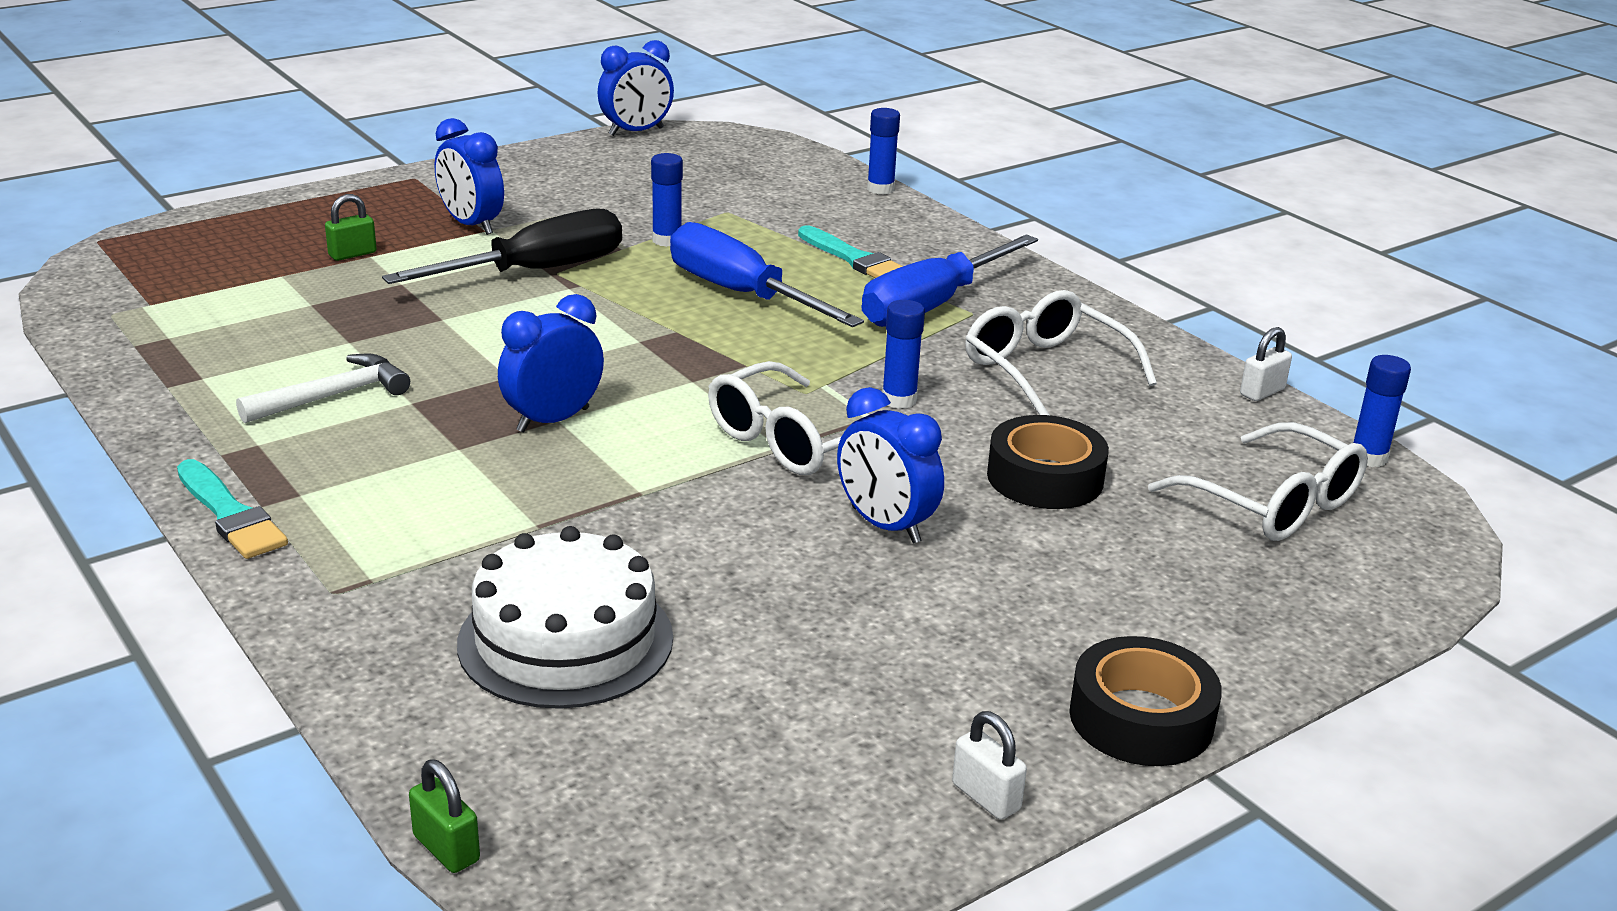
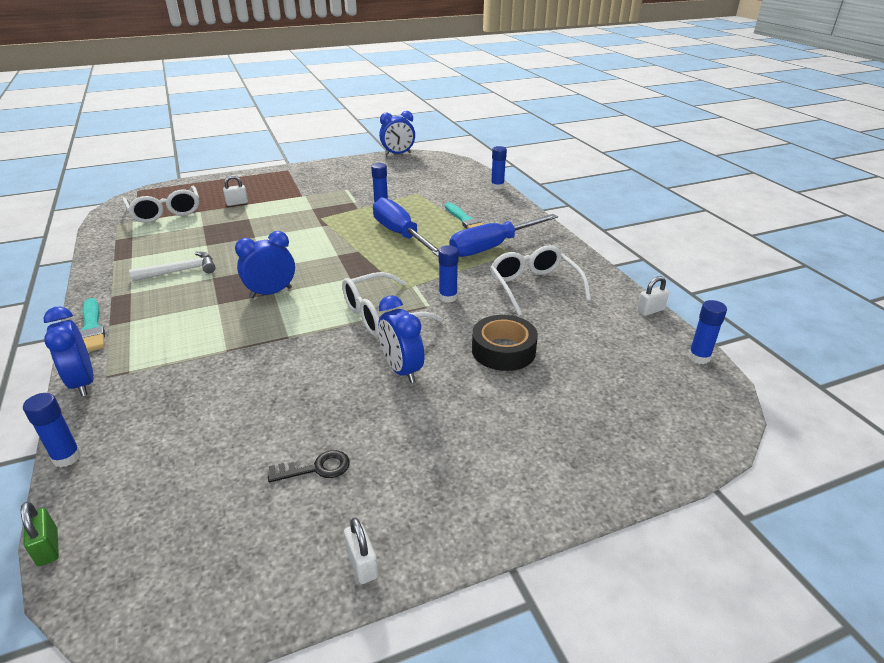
camera: 15 degrees right, 5 degrees up
green padlock [325,194,377,261] -> white padlock [223,175,248,206]
black screwdriver [382,209,622,284] -> none
blue clock [435,118,504,235] -> blue clock moved to [44,307,94,396]
white cake [457,526,673,709] -> none
black tape [1069,636,1222,766] -> none
white glasses [1148,422,1368,541] -> white glasses moved to [123,186,199,223]
none -> blue glue stick [23,393,81,468]
none -> black key [268,450,350,482]

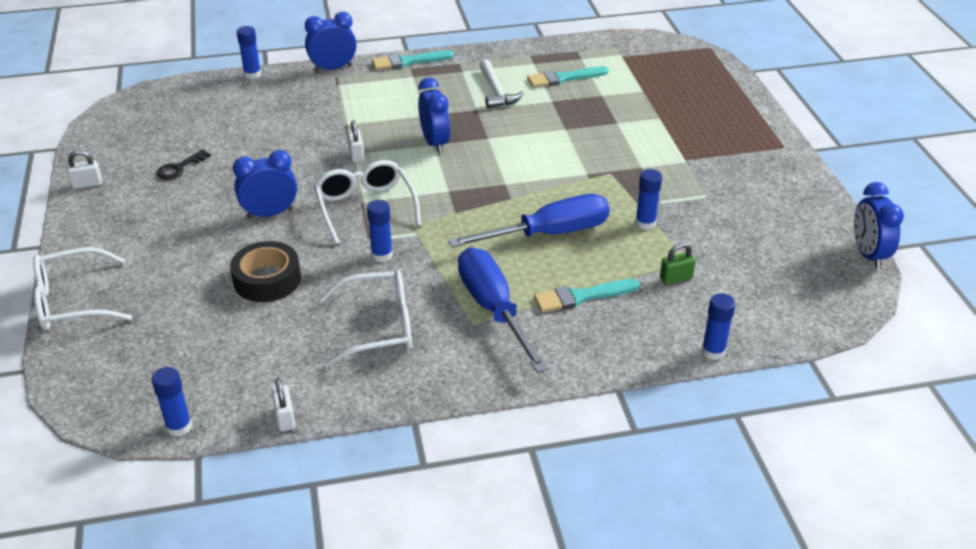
camera: 100 degrees right, 5 degrees up
green padlock [21,502,59,566] -> green padlock moved to [660,243,696,284]
white glasses [123,186,199,223] -> white glasses moved to [33,247,132,331]
white padlock [223,175,248,206] -> white padlock moved to [347,120,364,162]
black key [268,450,350,482] -> black key turned 45 degrees clockwise [156,149,211,180]
none -> turquoise brush [527,66,609,88]

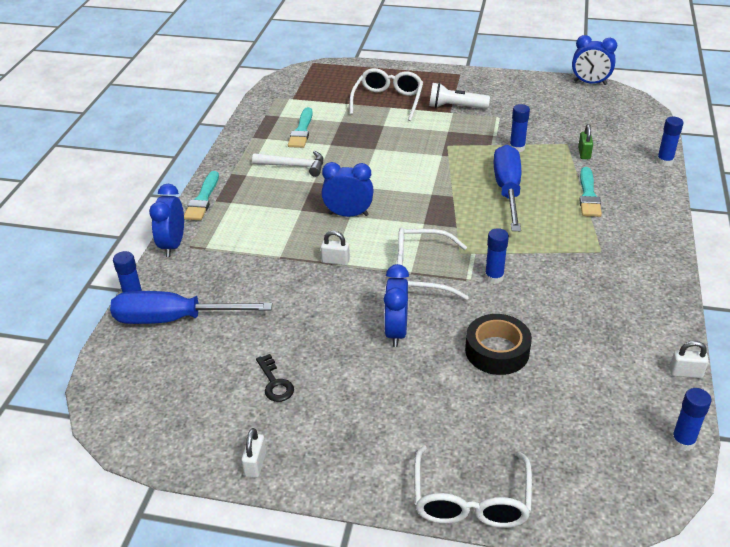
camera: 65 degrees left, 0 degrees up
white glasses [319,270,412,367] -> white glasses moved to [350,68,423,121]
blue screwdriver [458,248,548,373] -> blue screwdriver moved to [110,291,272,324]
none -> white flashlight [429,83,490,109]

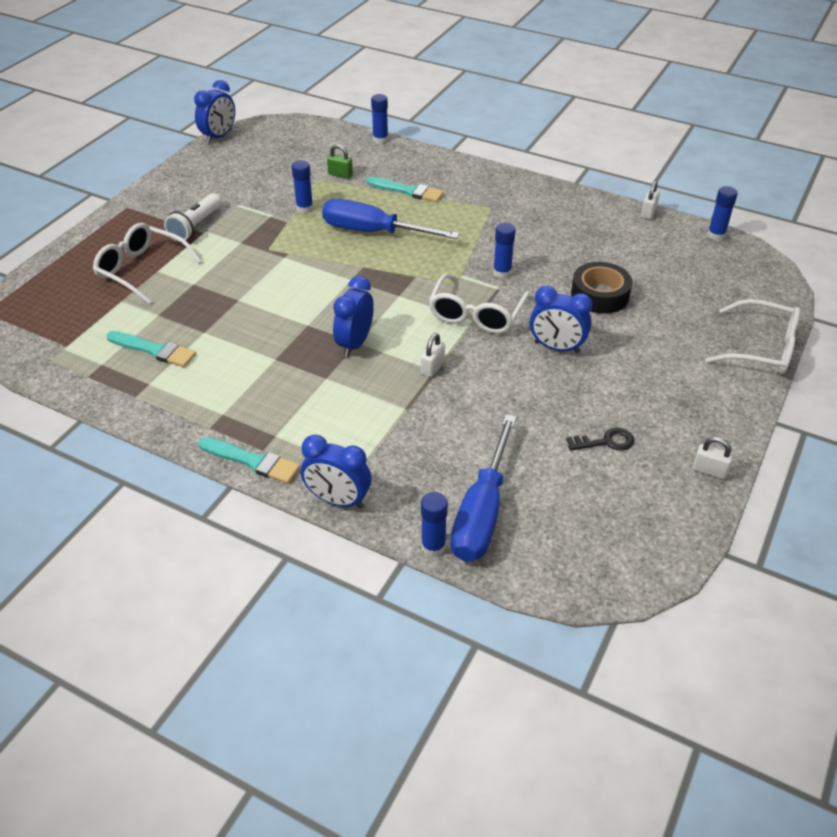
camera: 75 degrees left, 5 degrees up
white hammer [252,151,323,177] -> none

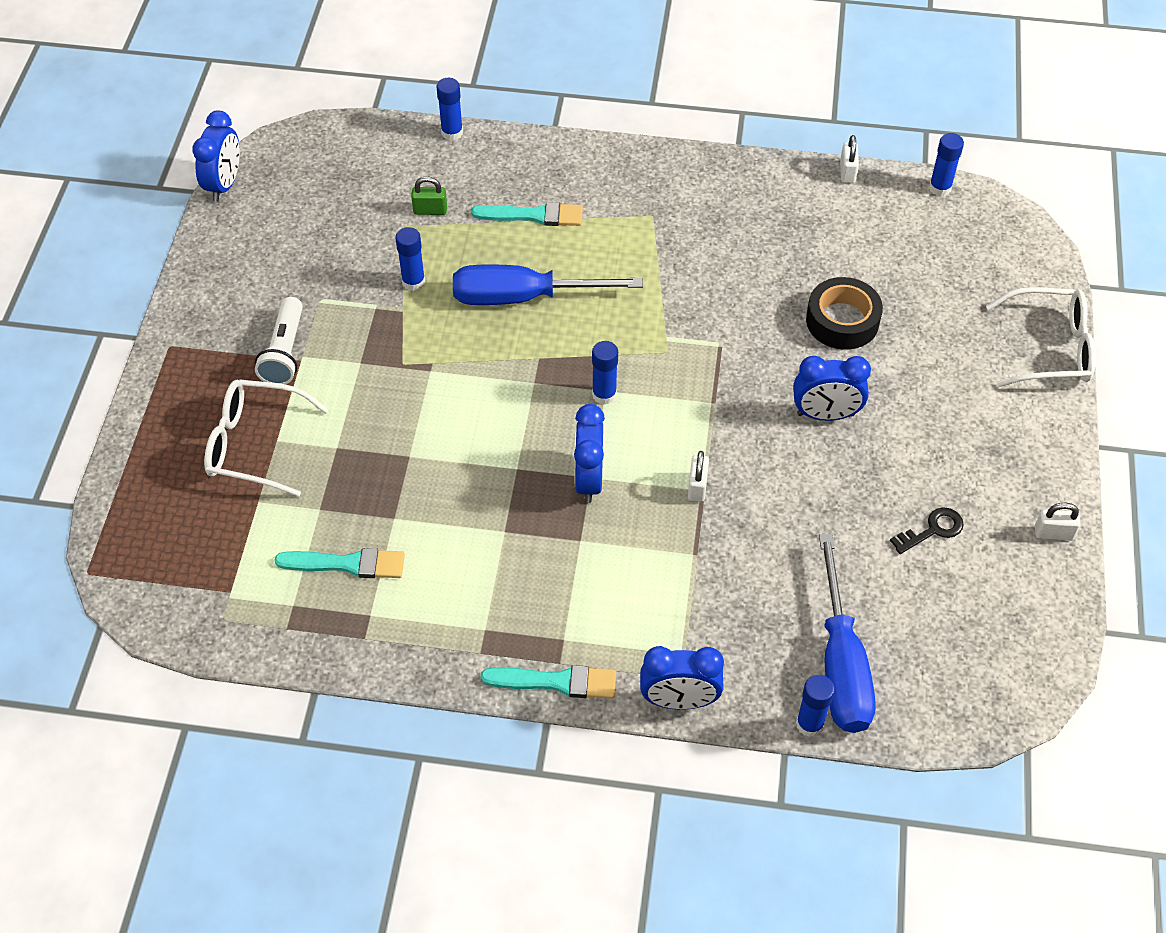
camera: 20 degrees left, 10 degrees up
white glasses [429,273,529,334] -> none
blue glue stick [493,223,516,278] -> blue glue stick moved to [592,341,618,405]

